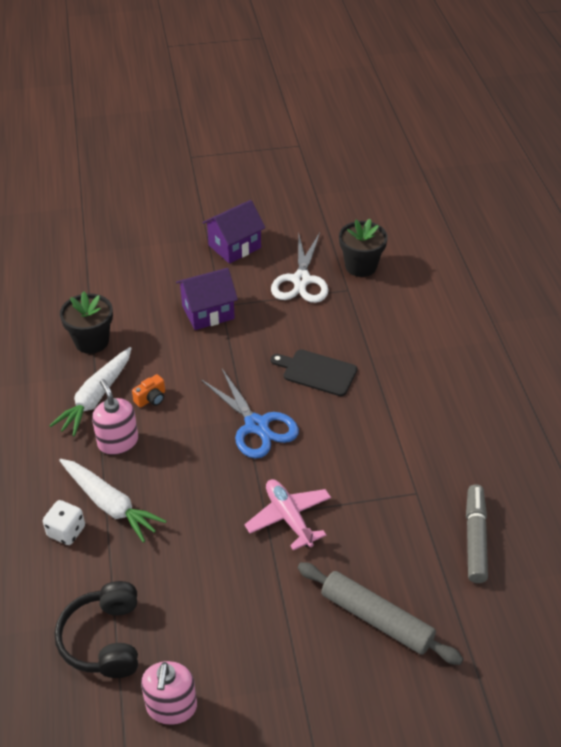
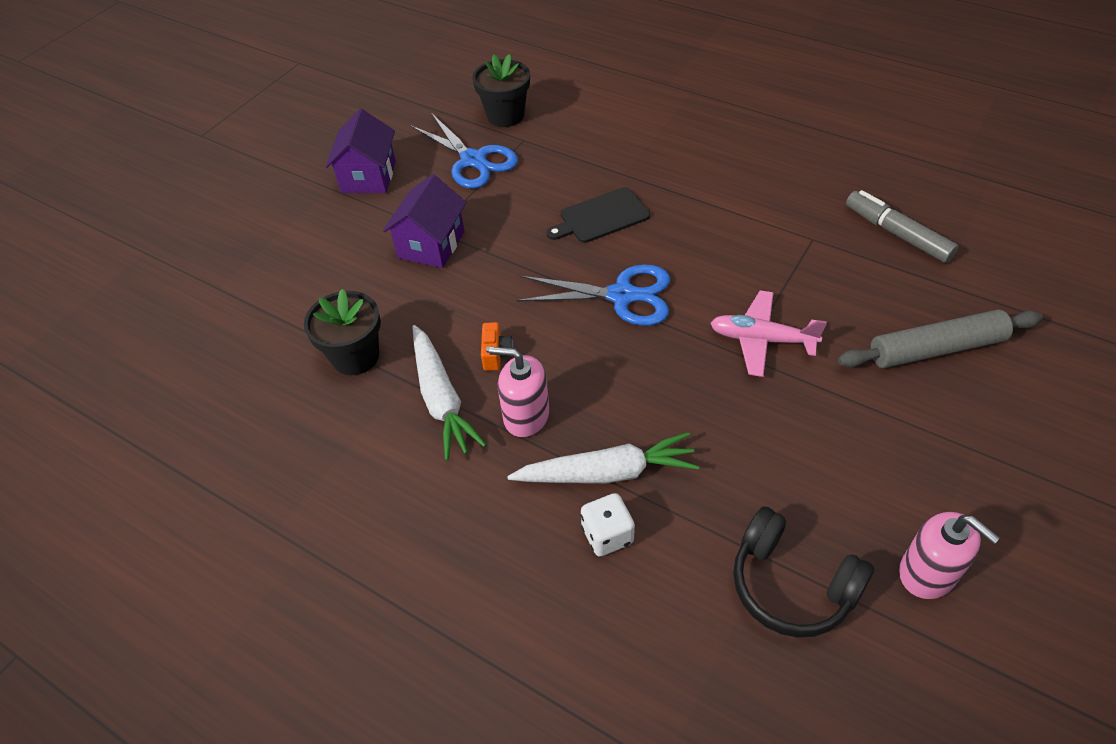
camera: 45 degrees left, 5 degrees up
white scissors [271,233,329,303] -> blue scissors [411,114,518,189]

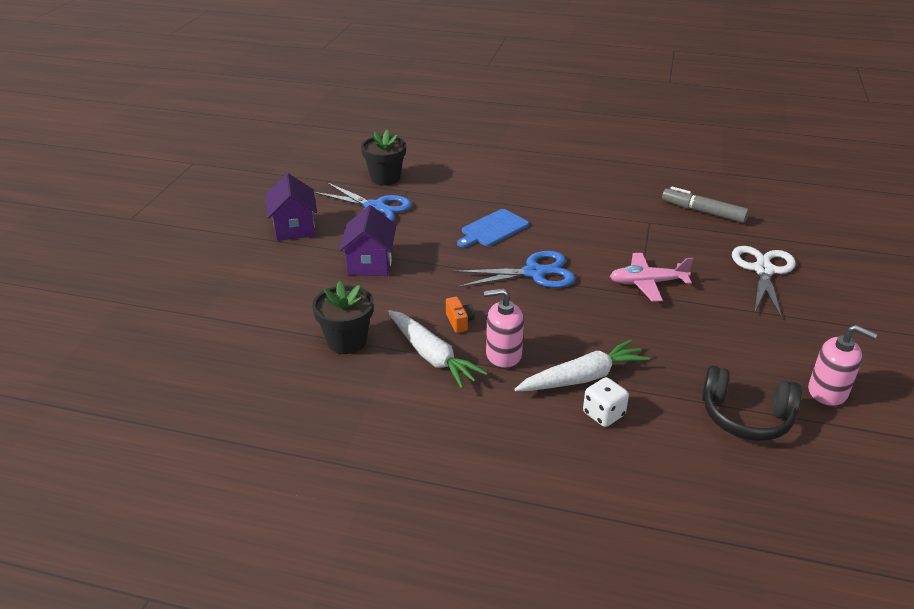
camera: 20 degrees left, 15 degrees down
black cutting board [546,187,650,243] -> blue cutting board [457,209,529,248]
grey rolling pin [838,309,1043,368] -> white scissors [732,246,796,319]

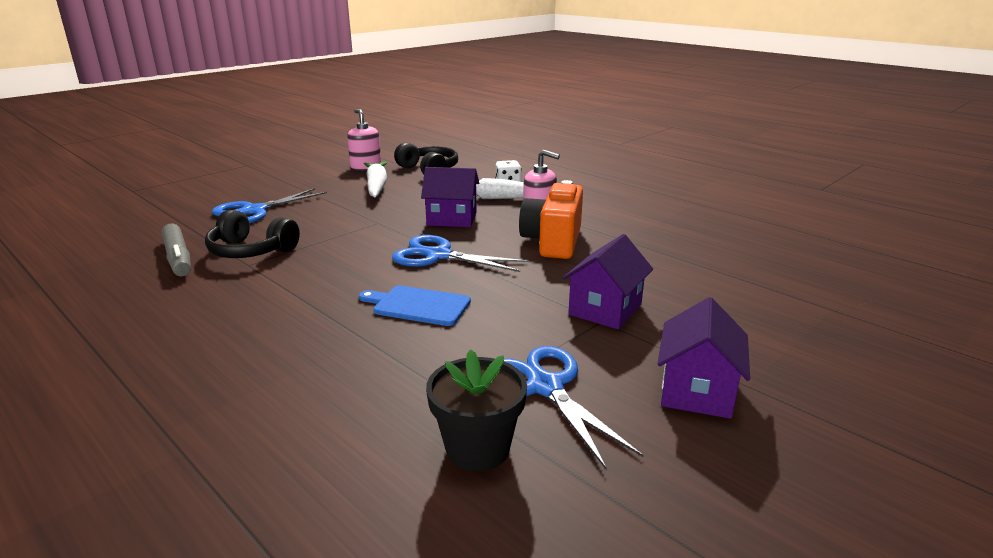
camera: 150 degrees left, 10 degrees down
black flower pot [312,281,374,354] -> none
white carrot [388,310,488,389] -> white carrot moved to [364,162,388,197]
orange camera [446,297,475,333] -> orange camera [519,180,583,259], size x2.44
blue cutting board [457,209,529,248] -> blue cutting board turned 150 degrees counterclockwise [359,285,471,326]
pink plane [610,253,693,302] -> none
white scissors [732,246,796,319] -> blue scissors [212,188,327,223]
none -> black headphones [205,210,300,258]
none -> purple house [421,167,479,227]

